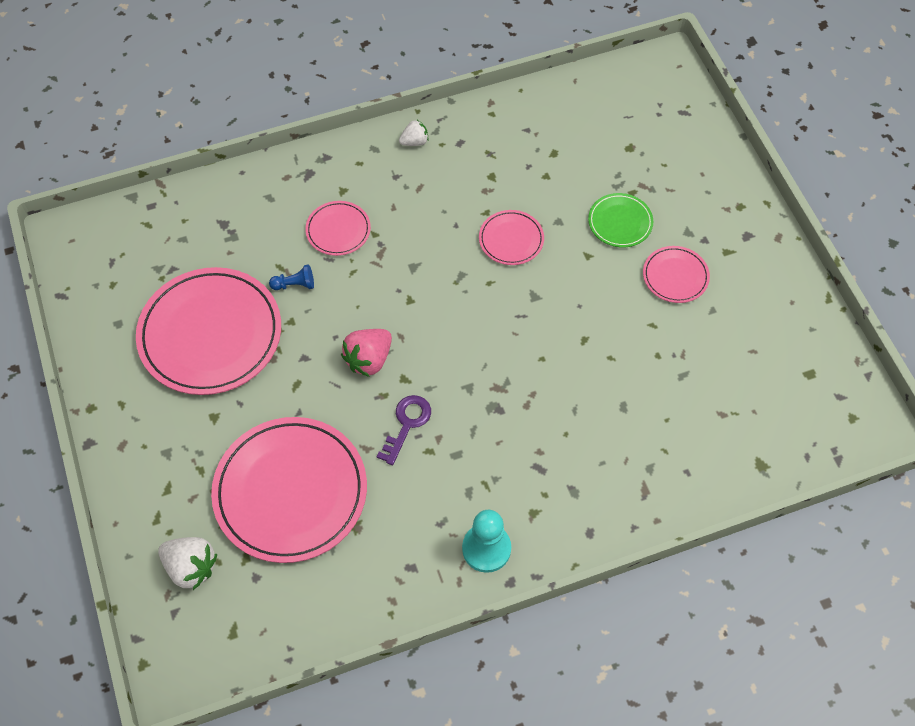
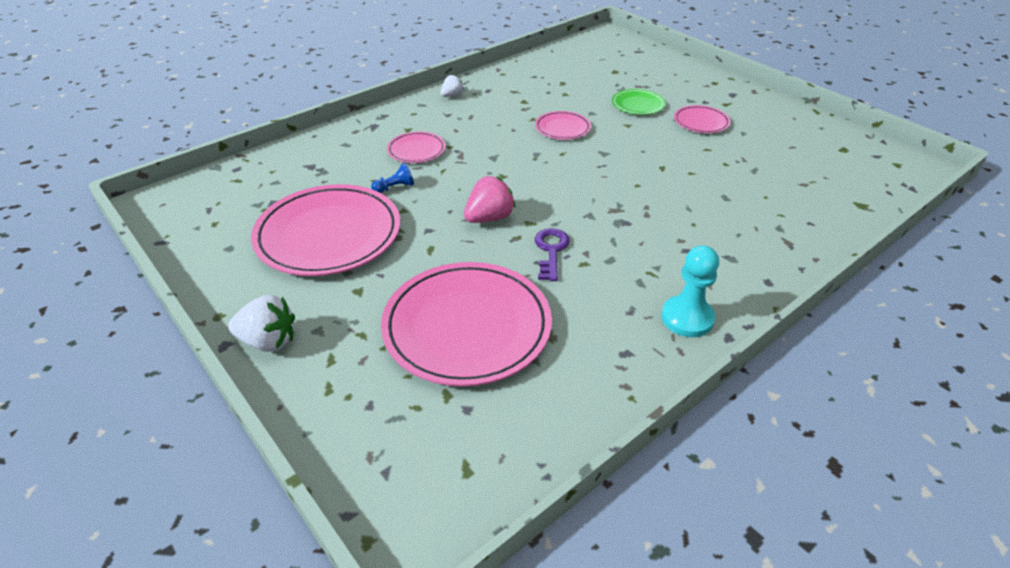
camera: 20 degrees left, 20 degrees down
white strawberry [158,537,217,590] -> white strawberry moved to [228,295,295,352]
pink strawberry [341,329,392,377] -> pink strawberry turned 150 degrees counterclockwise [464,176,516,223]

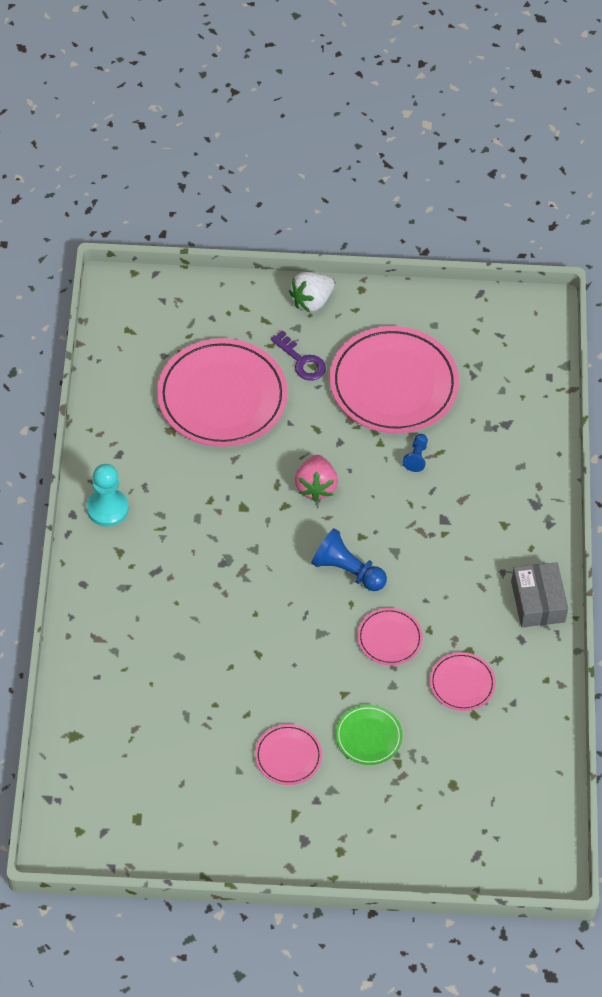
camera: 130 degrees right, 15 degrees up
pink plate [387,132,446,163] -> pink plate moved to [430,652,496,711]
white strawberry [440,75,464,97] -> grey box [511,562,568,627]
purple key [535,228,570,281] -> purple key moved to [271,331,326,381]
none -> blue pawn [311,528,387,591]

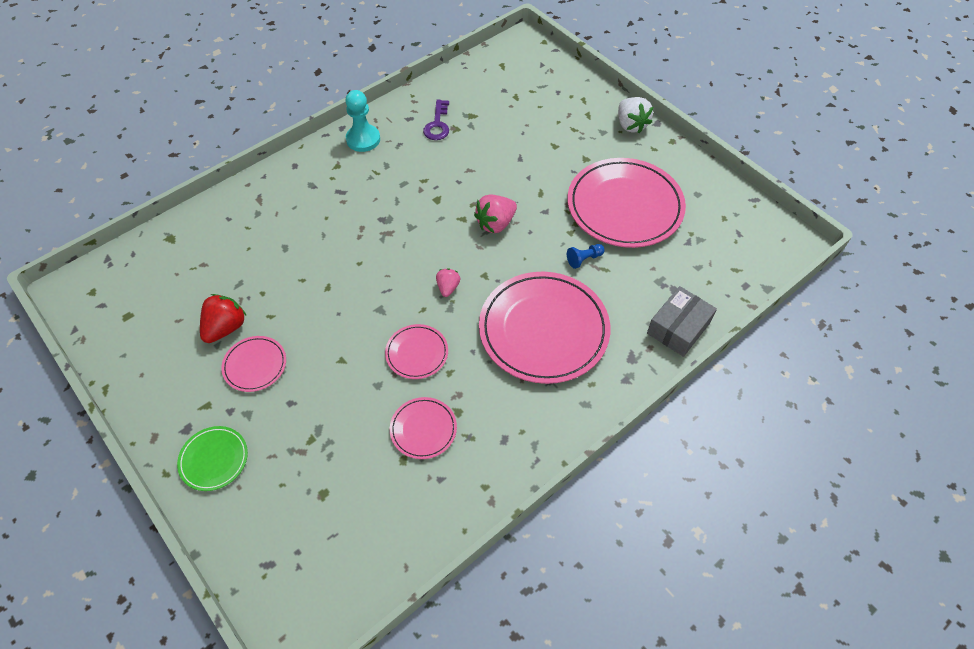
camera: 50 degrees right, 0 degrees up
pink plate [157,338,288,447] -> pink plate moved to [479,272,610,384]
purple key [271,331,326,381] -> purple key moved to [423,100,449,140]
white strawberry [289,272,334,312] -> white strawberry turned 120 degrees counterclockwise [618,97,653,133]
blue pawn [311,528,387,591] -> pink strawberry [436,268,460,297]
green plate [335,705,402,765] -> green plate moved to [177,426,248,491]
grey box [511,562,568,627] -> grey box moved to [647,286,717,357]
none -> red strawberry [200,294,247,343]

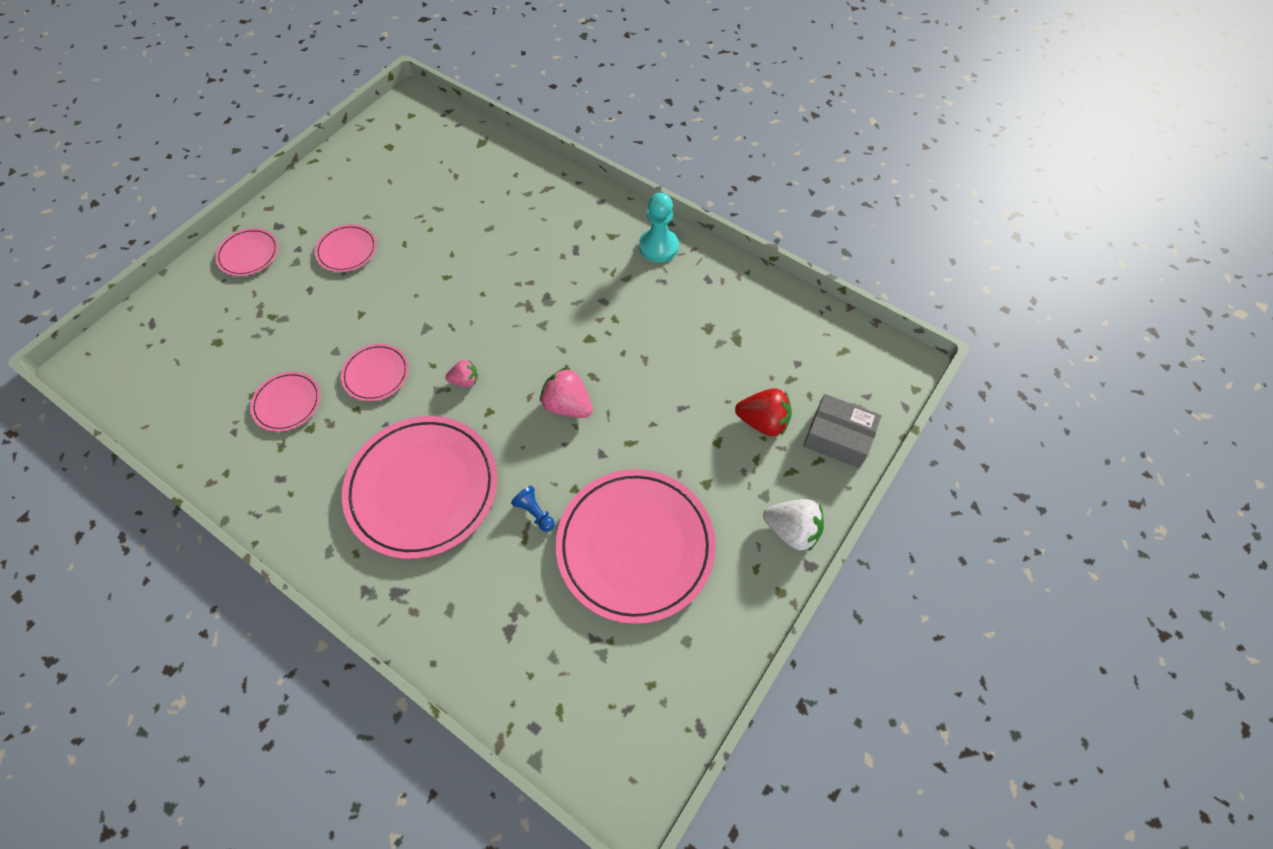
camera: 75 degrees right, 5 degrees up
green plate [177,426,248,491] -> pink plate [215,228,278,276]
red strawberry [200,294,247,343] -> red strawberry moved to [735,388,792,436]
purple key [423,100,449,140] -> none
white strawberry [618,97,653,133] -> white strawberry turned 120 degrees counterclockwise [763,499,824,552]
grey box [647,286,717,357] -> grey box moved to [803,394,882,468]

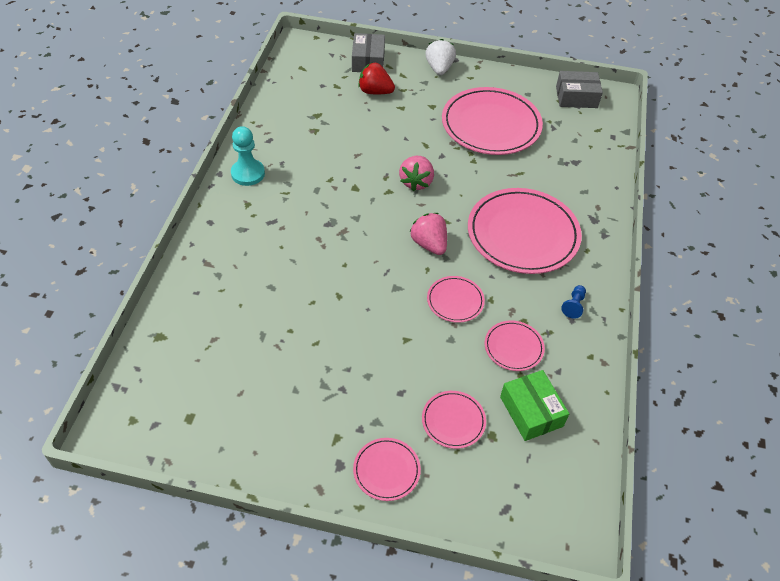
camera: 115 degrees left, 10 degrees down
pink plate [315,224,377,272] -> pink plate moved to [422,391,486,449]
pink strawberry [445,359,478,387] -> pink strawberry [410,213,447,255], size x1.66
blue pawn [511,485,555,532] -> blue pawn moved to [561,285,586,319]
red strawberry [735,388,792,436] -> red strawberry turned 60 degrees counterclockwise [358,62,395,94]
none -> green box [500,370,569,441]
none -> grey box [556,71,603,108]

